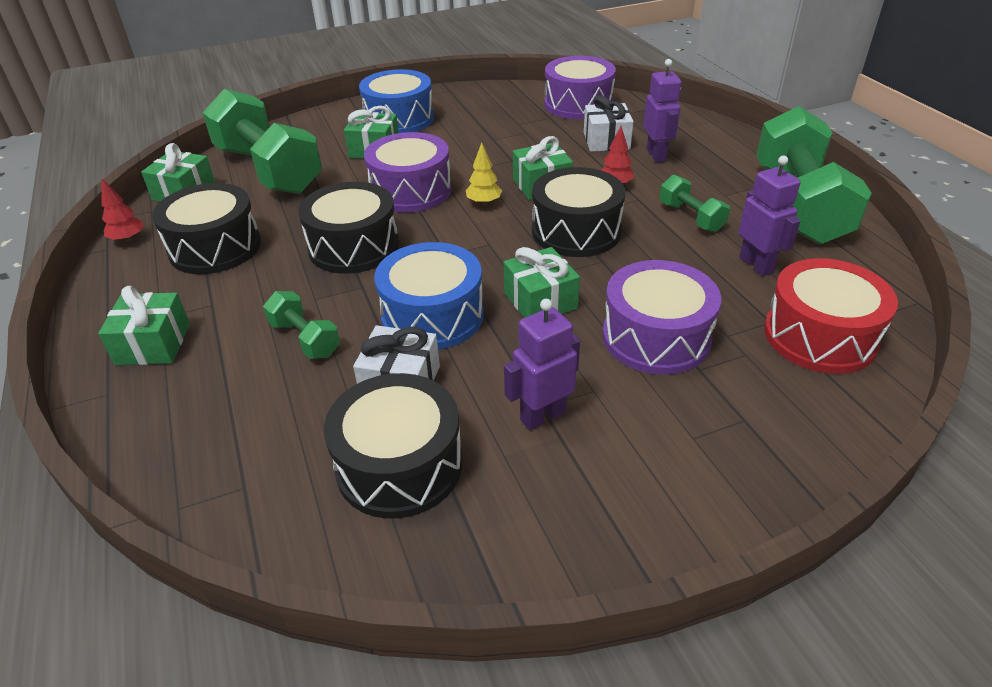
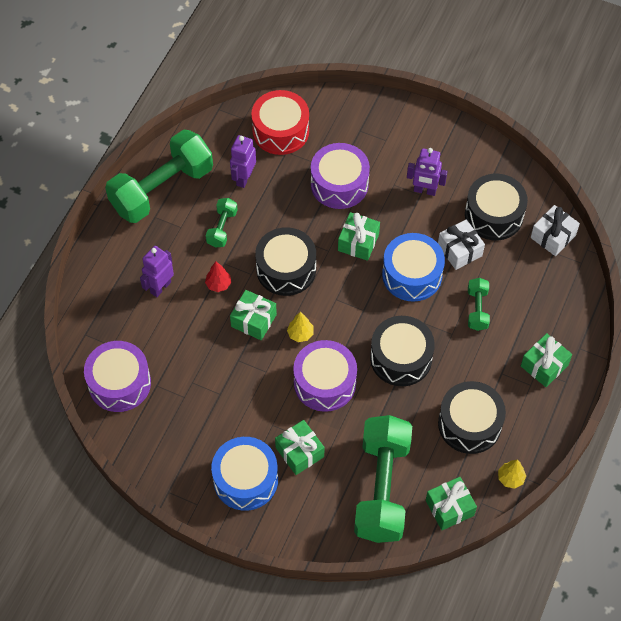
camera: 135 degrees left, 20 degrees up
red tree [102,179,144,242] -> yellow tree [498,460,526,489]
white gift [584,95,633,152] -> white gift moved to [531,205,580,256]

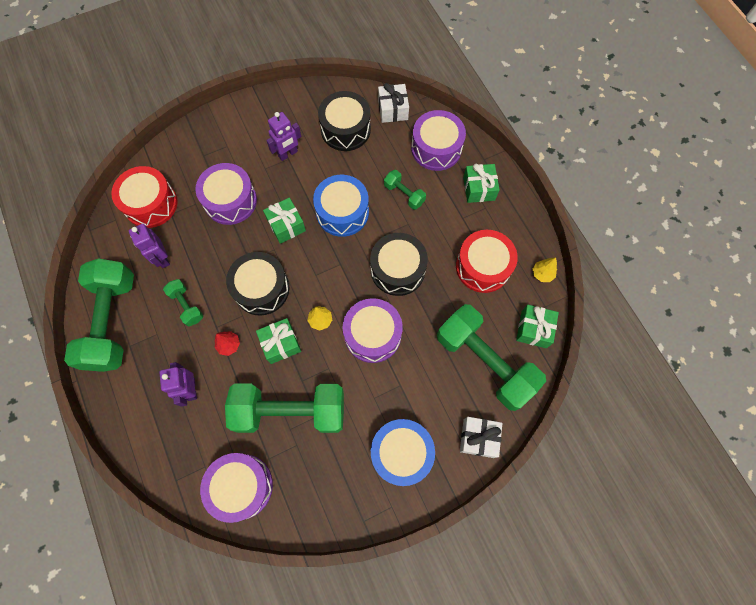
camera: 50 degrees left, 10 degrees up
green gift [275,420,324,475] -> none
white gift [438,219,485,270] -> white gift moved to [460,417,502,458]
black drum [438,381,506,454] -> red drum [456,230,518,293]
none -> green dumbbell [225,383,344,433]
none -> purple drum [411,110,466,171]

